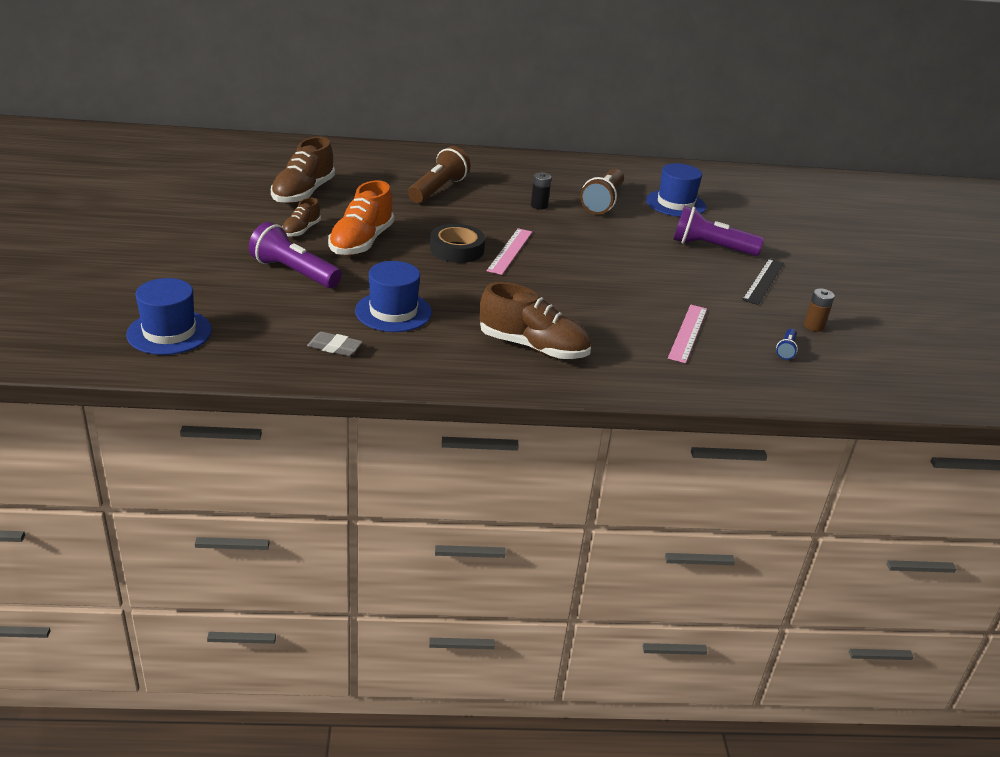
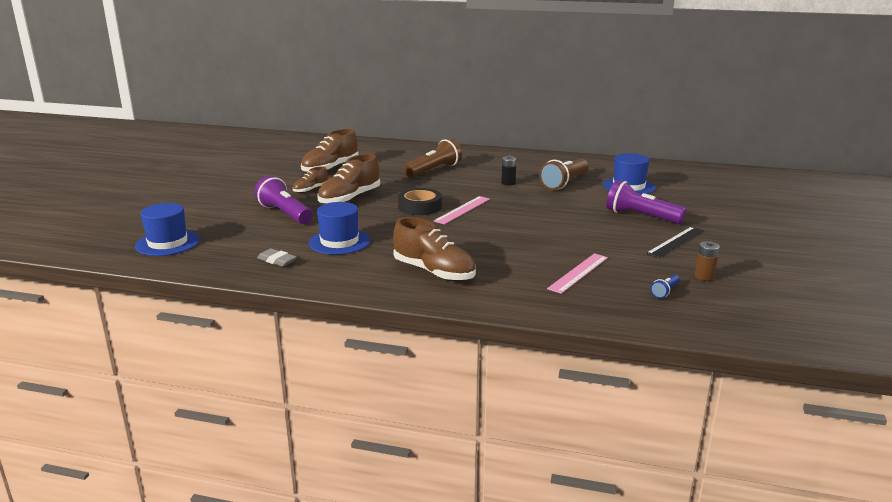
camera: 20 degrees right, 10 degrees down
orange shoe [328,180,394,255] -> brown shoe [318,154,380,204]

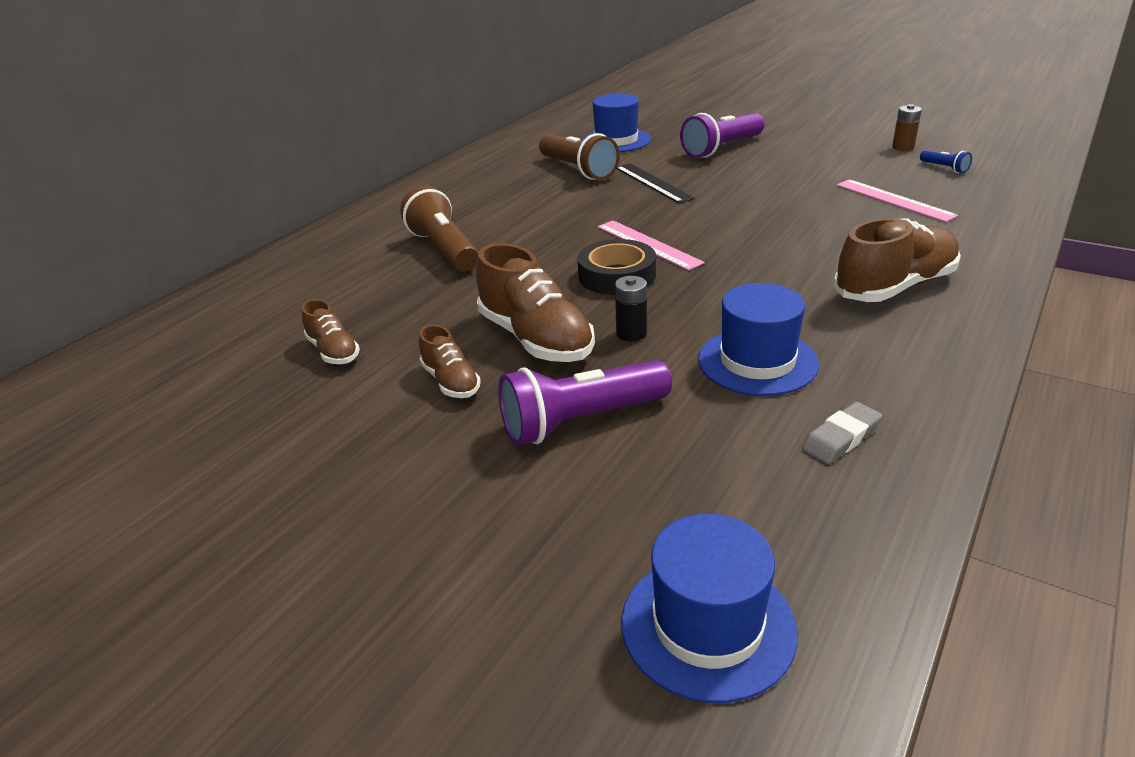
camera: 70 degrees left, 10 degrees up
brown shoe [301,129,358,172] -> brown shoe [302,299,360,364], size x0.54
black battery [501,156,517,186] -> black battery moved to [615,276,647,341]
black ruler [646,227,704,258] -> black ruler moved to [617,163,695,203]

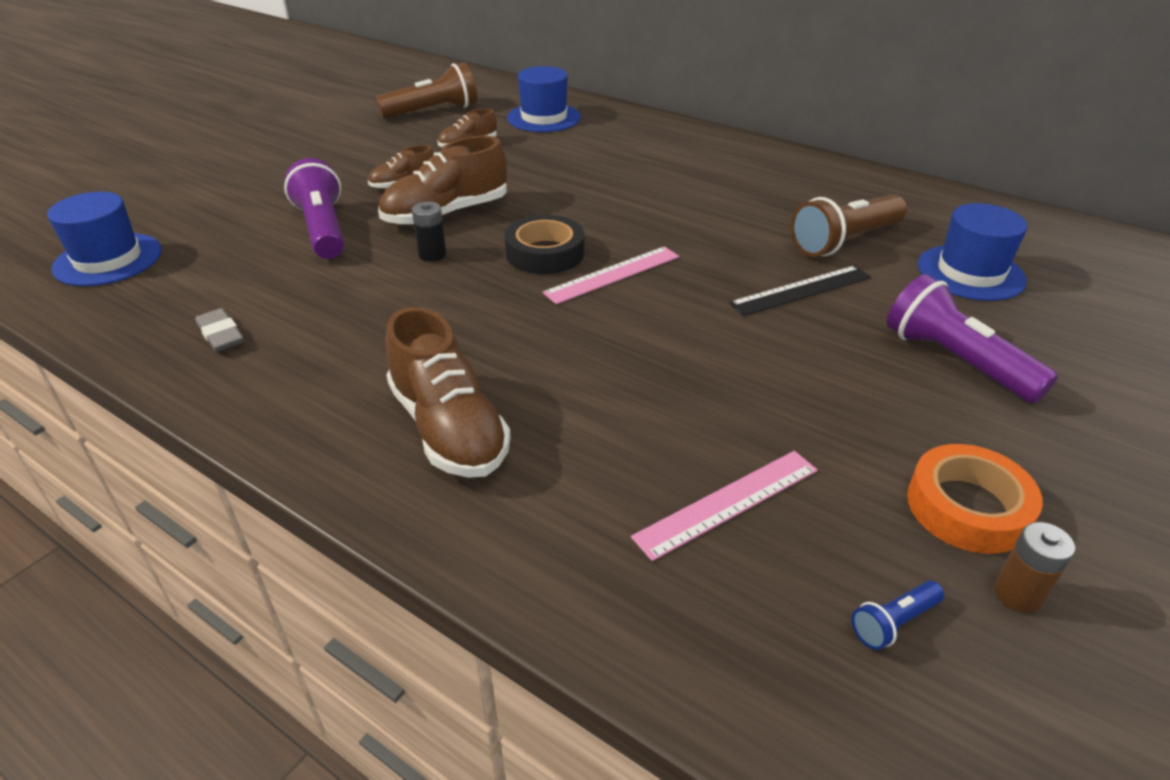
camera: 90 degrees right, 5 degrees up
brown flashlight [400,186,478,271] -> brown flashlight moved to [376,63,477,119]
blue hat [698,283,819,396] -> blue hat moved to [507,66,581,132]
none -> orange tape [907,444,1043,554]

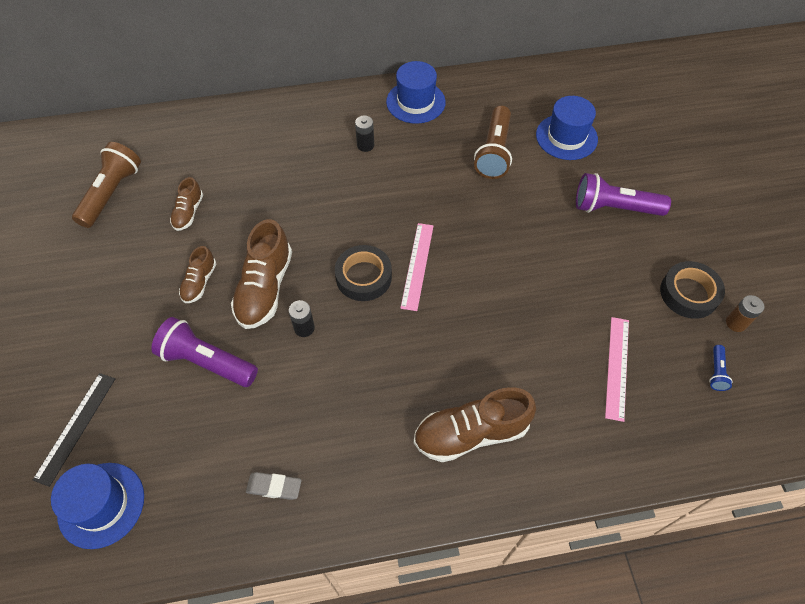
camera: 45 degrees left, 20 degrees up
brown shoe [386,307,511,478] -> brown shoe turned 150 degrees clockwise [414,387,536,462]
blue hat [507,66,581,132] -> blue hat moved to [386,61,446,124]
black ruler [729,265,871,316] -> black ruler moved to [33,373,115,487]
orange tape [907,444,1043,554] -> black tape [660,261,725,319]
none -> black battery [355,115,374,152]

